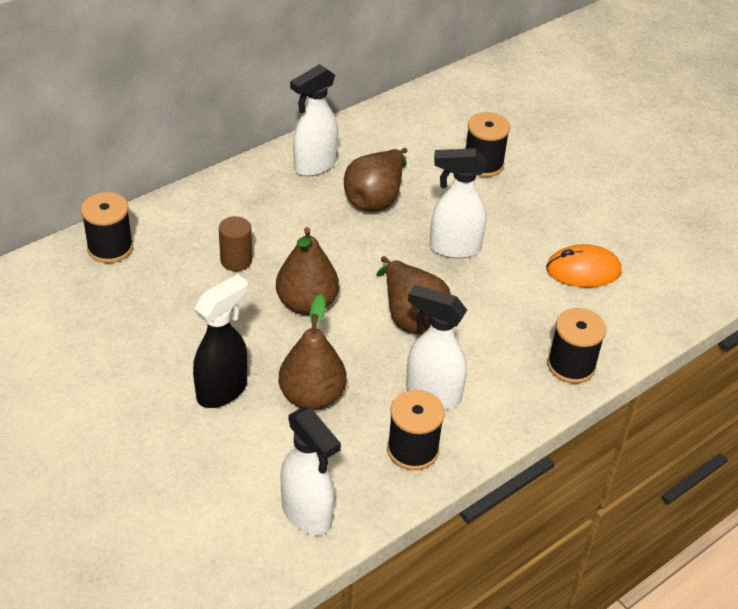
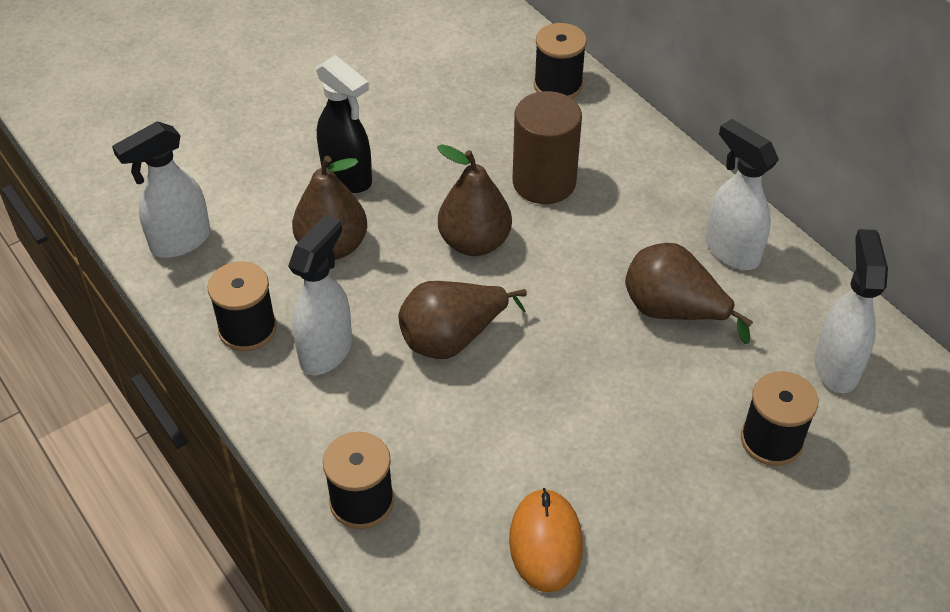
camera: 95 degrees right, 5 degrees up
brown cylinder [219,216,252,271] -> brown cylinder [513,91,582,204], size x1.74
white spray bottle [430,148,487,258] -> white spray bottle moved to [814,229,888,393]

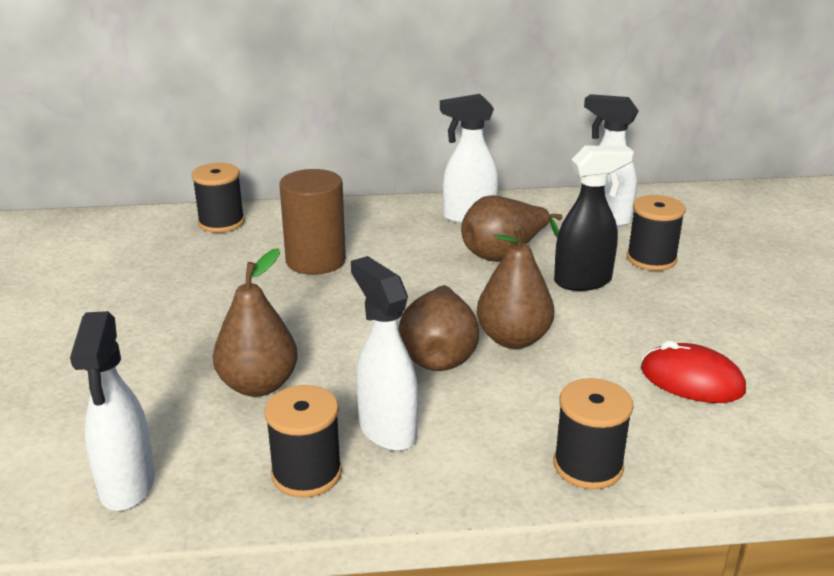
camera: 60 degrees left, 20 degrees down
black spray bottle [316,55,372,193] -> black spray bottle moved to [554,146,634,291]
brown pear [437,144,512,256] -> brown pear moved to [477,225,554,349]
orange mouse [509,488,583,593] -> red mouse [641,340,746,403]

